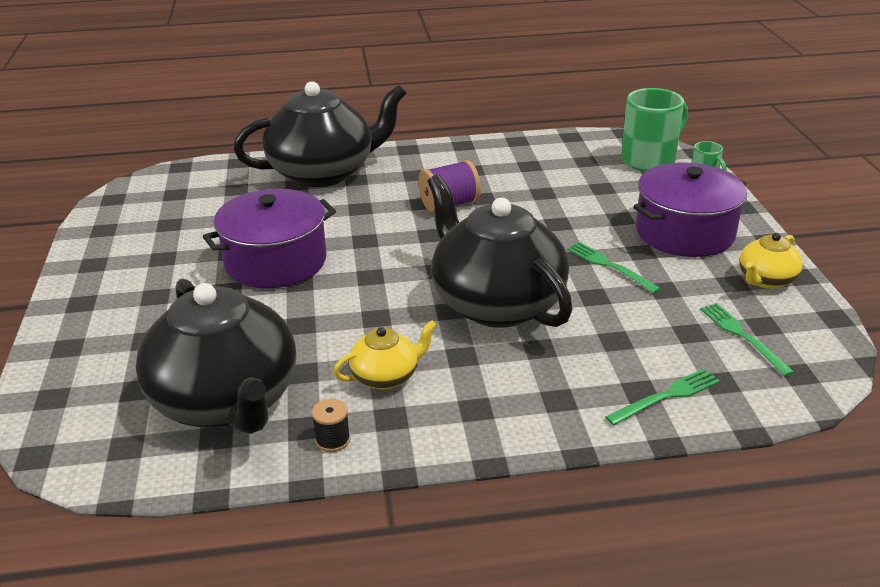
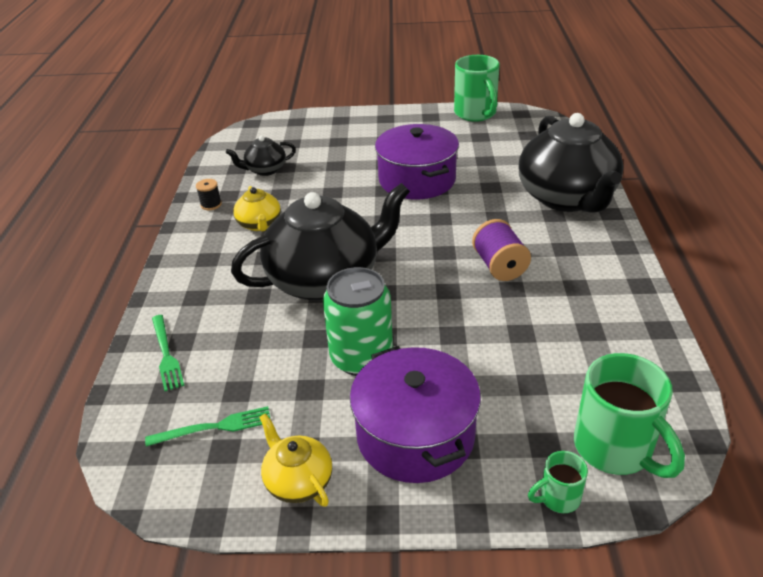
camera: 100 degrees right, 5 degrees up
black teapot [136,278,296,434] -> black teapot [226,136,296,176], size x0.46
green fork [567,242,661,293] -> green can [323,267,393,376]
none -> green mug [454,55,500,122]

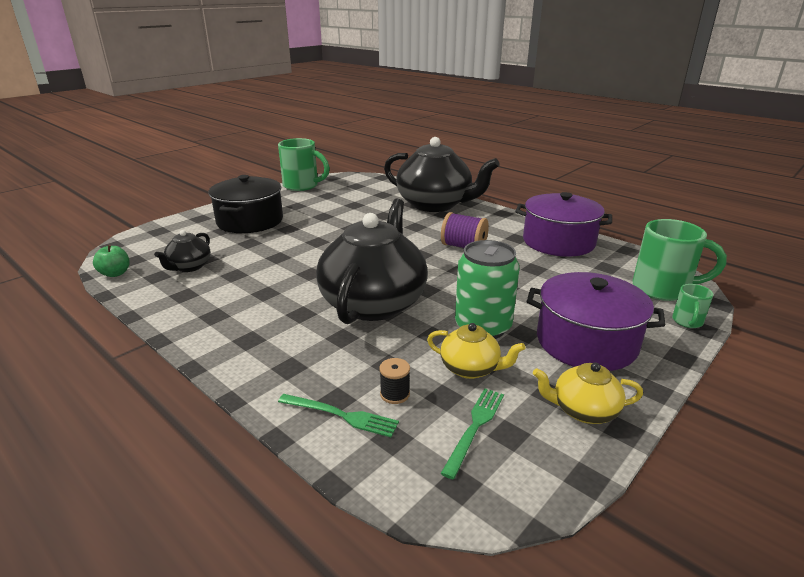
camera: 50 degrees left, 10 degrees down
black spool [196,179,222,210] -> black spool moved to [379,358,410,404]
yellow teapot [233,186,281,231] -> yellow teapot moved to [427,323,525,379]
purple pot [375,124,459,199] -> purple pot moved to [515,192,612,257]
none -> green apple [93,245,129,277]
none -> black pot [208,175,283,233]

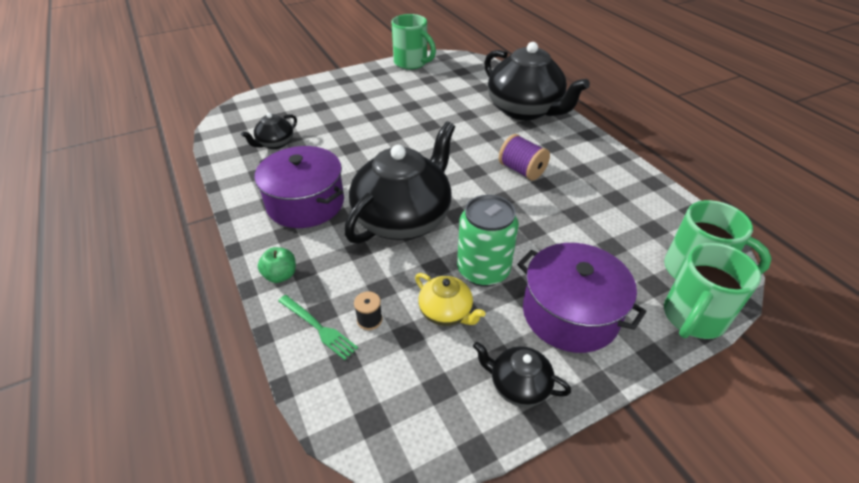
camera: 20 degrees right, 15 degrees up
green apple [93,245,129,277] -> green apple moved to [258,247,296,283]
black pot [208,175,283,233] -> none
green fork [440,388,504,479] -> none
purple pot [515,192,612,257] -> purple pot moved to [255,146,344,228]
yellow teapot [533,362,643,424] -> black teapot [473,342,571,407]
green mug [672,284,713,328] -> green mug [664,243,761,339], size x2.03

